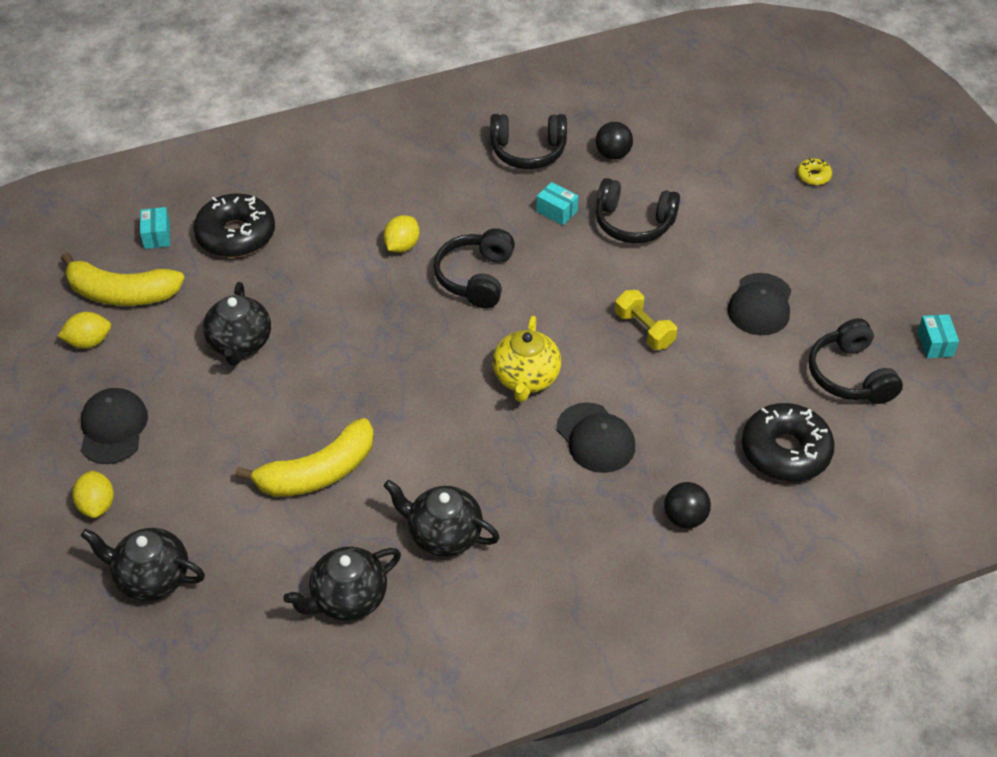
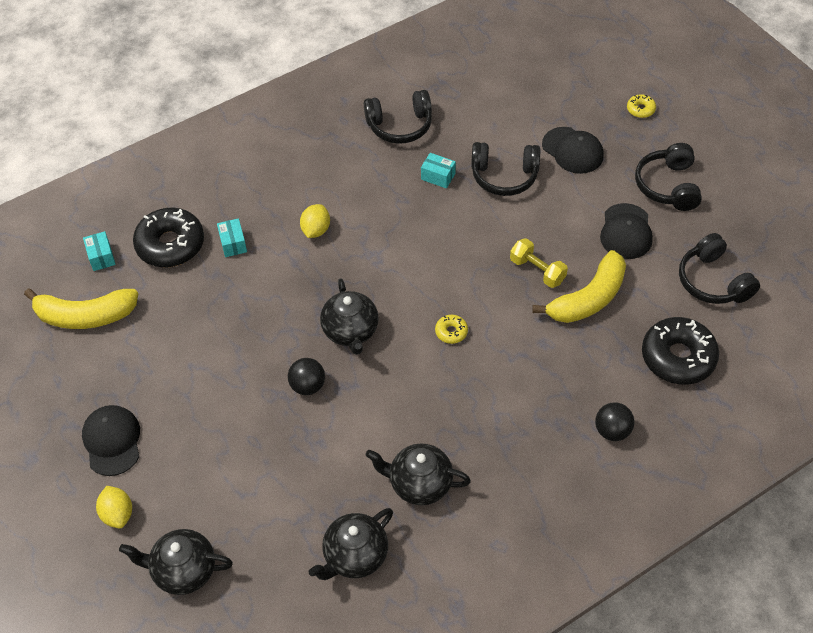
camera: 10 degrees left, 5 degrees up
yellow lemon [58,312,111,349] -> none
black teapot [203,282,271,366] -> black teapot moved to [320,278,379,355]
yellow banana [235,418,374,497] -> yellow banana moved to [532,250,626,323]
black headphones [433,228,515,308] -> black headphones moved to [635,143,702,211]
yellow teapot [493,316,561,402] -> yellow donut [435,315,468,344]
black cap [557,402,635,473] -> black cap moved to [542,127,604,174]
black ball [596,122,633,160] -> black ball moved to [288,358,325,395]
turquoise box [917,314,959,358] -> turquoise box moved to [217,218,247,257]

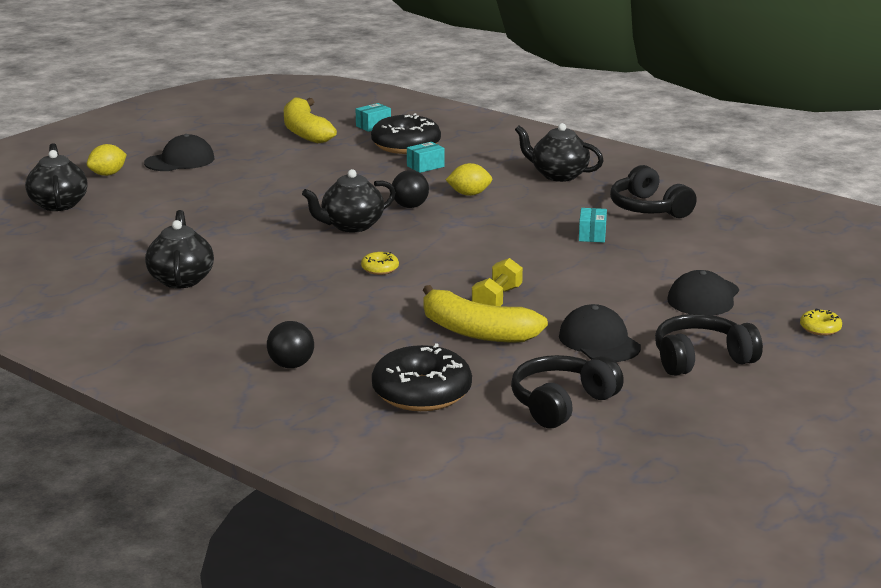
camera: 70 degrees right, 30 degrees down
black ball [288,358,325,395] -> black ball moved to [392,170,429,208]
black teapot [309,508,393,580] -> black teapot moved to [515,123,604,182]
black headphones [471,142,540,196] -> none
black cap [600,203,653,259] -> black cap turned 75 degrees clockwise [559,304,641,362]

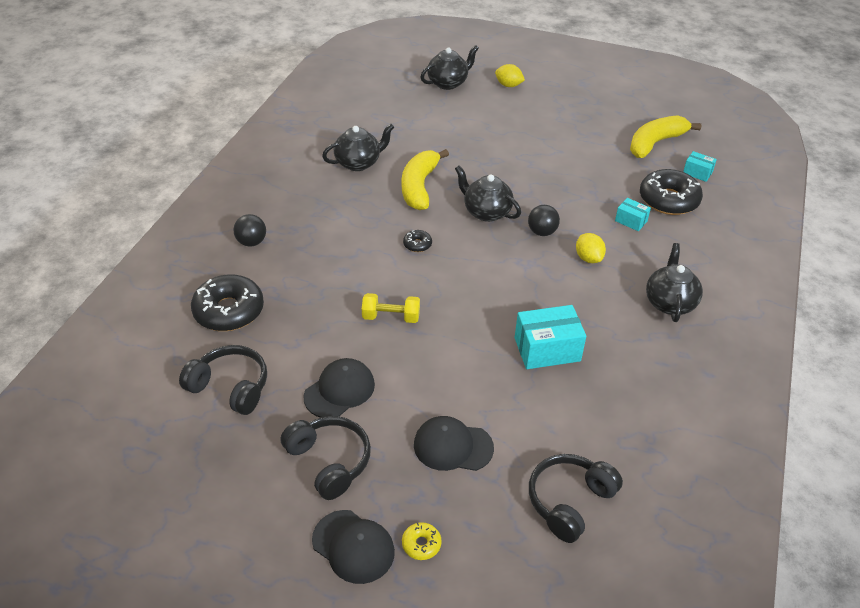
camera: 70 degrees right, 20 degrees up
black cap [144,134,215,171] -> black cap moved to [312,510,395,584]
yellow donut [361,252,399,275] -> black donut [403,230,432,252]
yellow banana [423,285,548,342] -> yellow banana moved to [402,149,449,210]
turquoise box [579,208,607,243] -> turquoise box [515,305,586,369], size x1.85
black headphones [610,165,697,218] -> black headphones moved to [529,454,623,543]

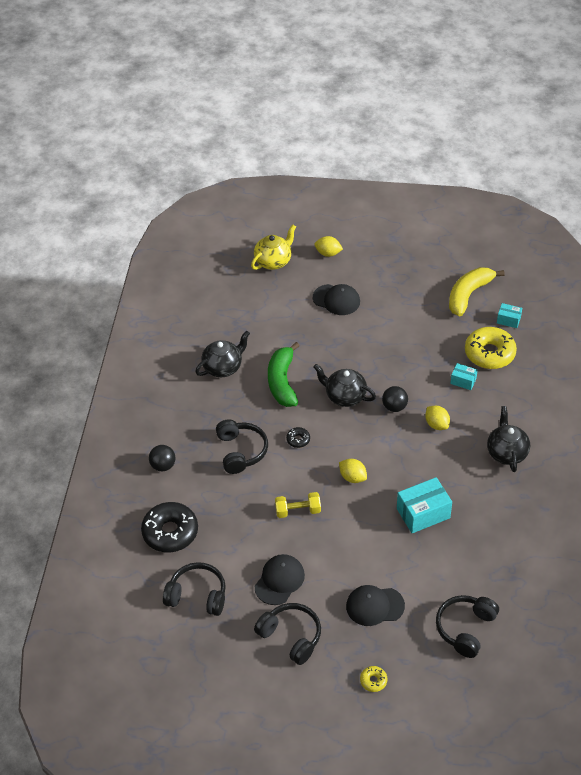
camera: 10 degrees left, 5 degrees up
black cap [312,510,395,584] -> black cap moved to [313,284,360,315]
yellow banana [402,149,449,210] -> green banana [268,342,300,407]
black teapot [421,45,479,90] -> yellow teapot [251,225,296,270]
black donut [640,169,703,215] -> yellow donut [465,327,517,369]
none -> black headphones [216,419,268,474]
none -> yellow lemon [339,459,367,483]

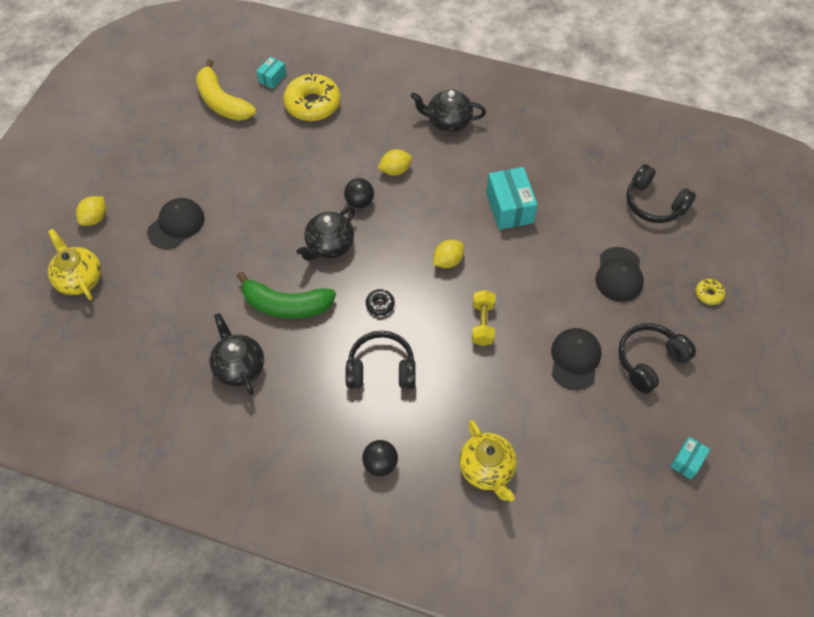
camera: 80 degrees left, 10 degrees up
black donut [141,502,198,552] -> yellow teapot [459,420,517,502]
black headphones [163,562,226,616] -> none
black cap [255,554,305,605] -> black cap turned 60 degrees clockwise [551,328,601,390]
turquoise box [450,363,478,390] -> turquoise box moved to [670,437,710,479]

